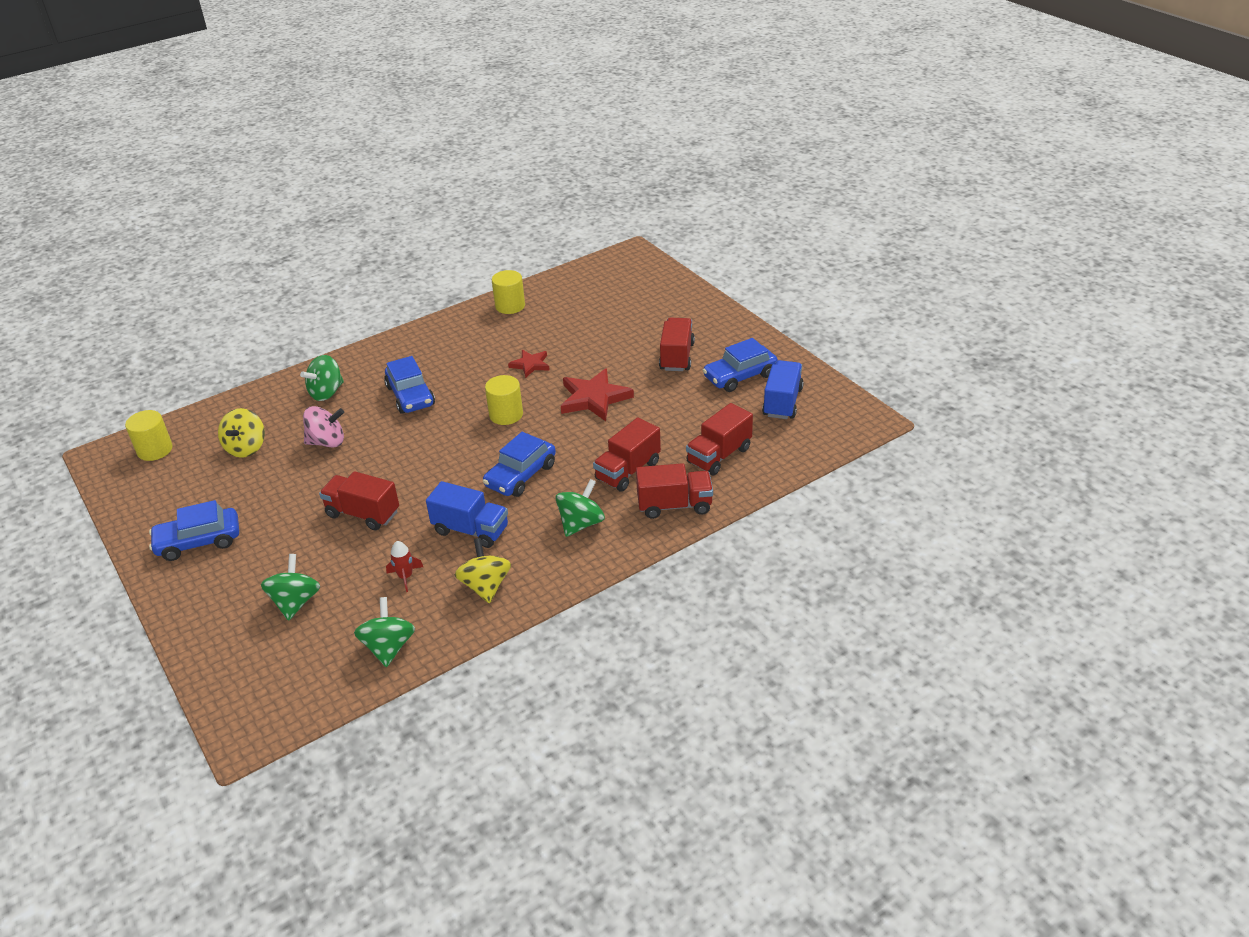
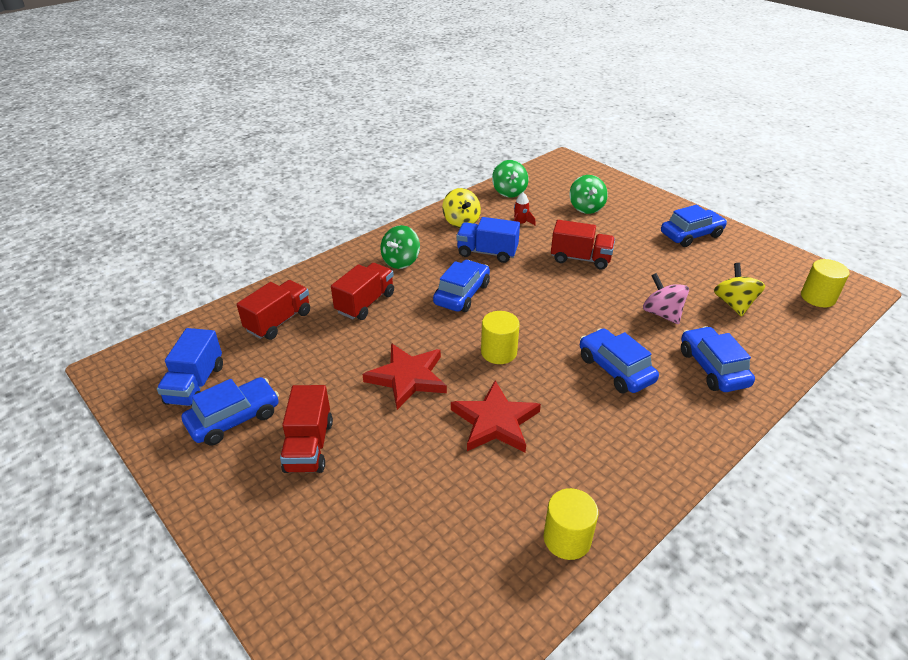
camera: 170 degrees right, 0 degrees up
green spinning top [300,355,344,401] -> blue car [681,326,755,392]
pink spinning top [303,406,344,448] -> pink spinning top turned 75 degrees clockwise [643,273,689,324]
red star [508,350,550,378] -> red star [451,380,541,453], size x1.72
red truck [636,463,713,519] -> none

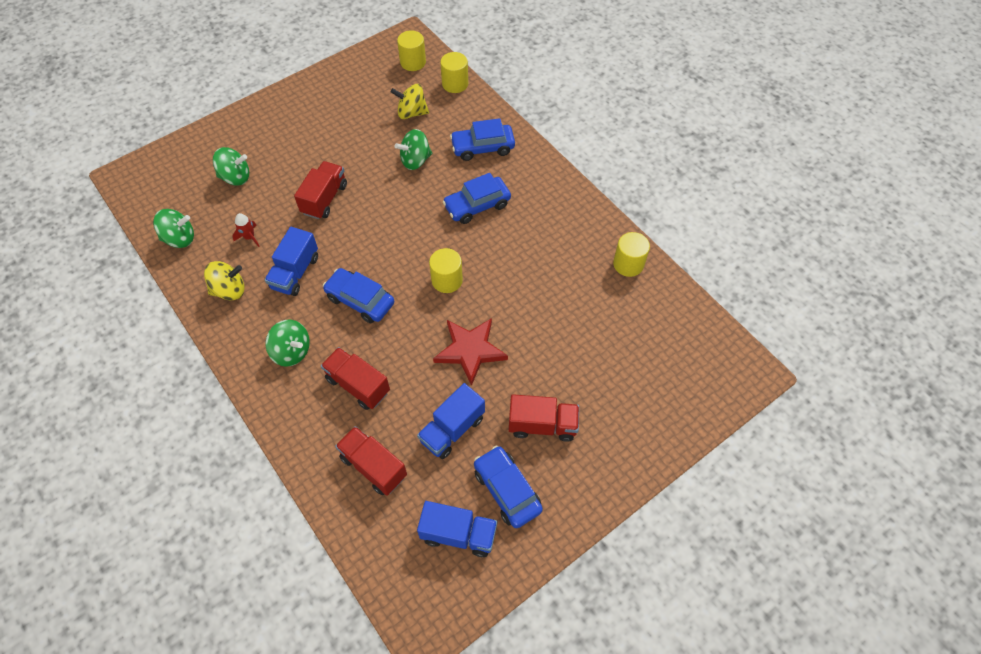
camera: 85 degrees left, 20 degrees up
red star [451,380,541,453] -> none
pink spinning top [643,273,689,324] -> green spinning top [395,129,432,170]
blue car [661,205,727,247] -> none
none -> blue truck [417,383,485,459]
none -> yellow cylinder [440,52,468,93]

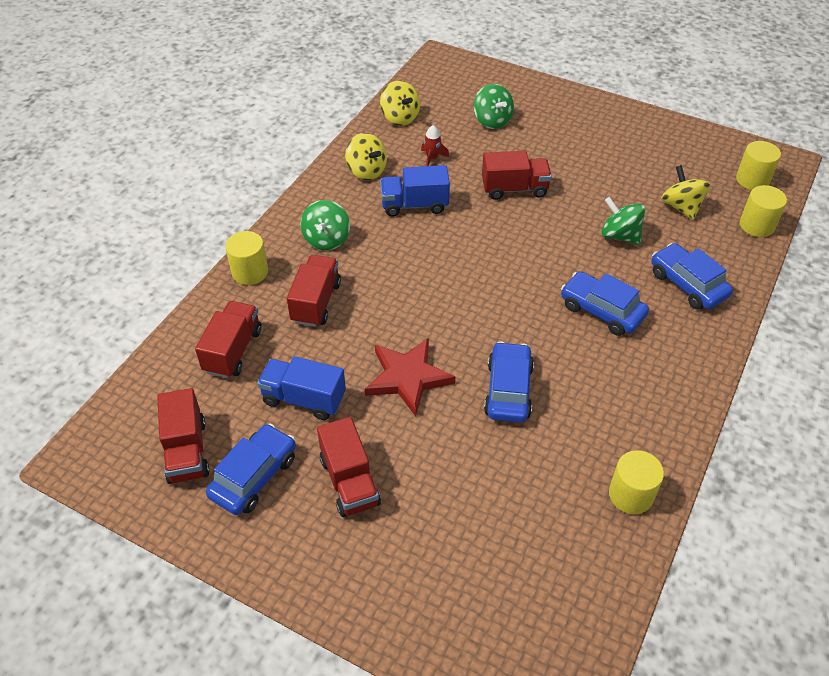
camera: 65 degrees right, 10 degrees down
green spinning top [153,209,194,248] -> yellow spinning top [380,81,420,126]
blue car [323,268,394,323] -> blue car moved to [484,341,534,423]
blue truck [417,501,497,557] -> red truck [157,388,209,484]
yellow cylinder [429,248,463,293] -> yellow cylinder moved to [225,231,268,285]

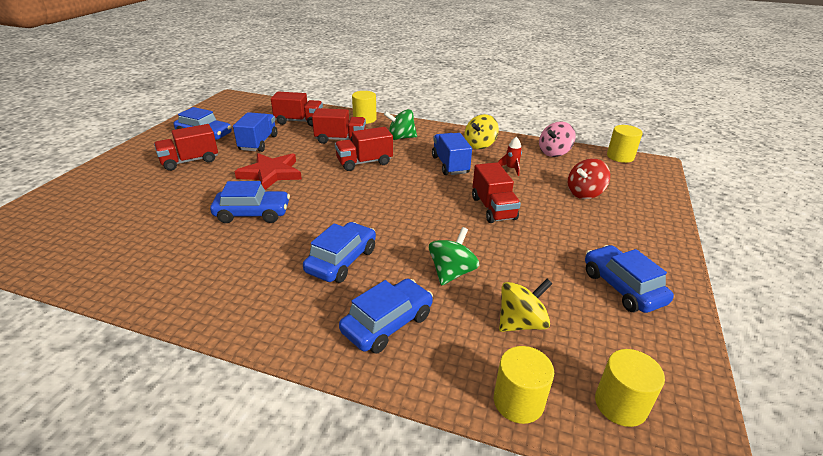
camera: 80 degrees right, 15 degrees down
red truck [157,388,209,484] -> red truck moved to [335,127,393,171]
yellow spinning top [380,81,420,126] -> pink spinning top [539,122,576,157]
green spinning top [474,84,514,129] -> red spinning top [568,158,610,199]
yellow cylinder [609,450,664,514] -> yellow cylinder moved to [607,125,643,163]
none -> blue car [585,245,674,313]

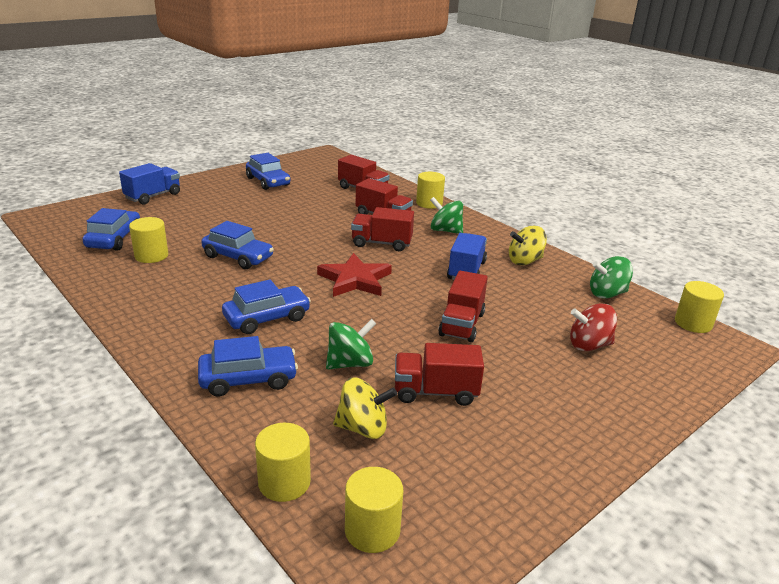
camera: 30 degrees right, 5 degrees down
red truck [154,124,218,171] -> red truck moved to [395,343,484,406]
blue truck [233,112,277,152] -> blue truck moved to [119,163,180,205]
red star [234,153,302,190] -> red star moved to [317,253,392,297]
red rocket [498,137,522,176] -> none
pink spinning top [539,122,576,157] -> green spinning top [590,256,633,299]
blue car [585,245,674,313] -> blue car moved to [82,208,140,251]
none -> yellow cylinder [129,217,168,263]

